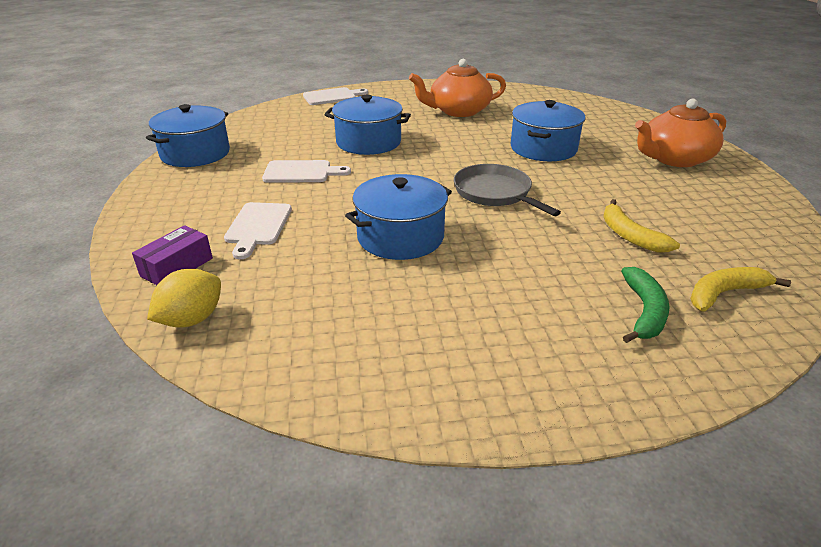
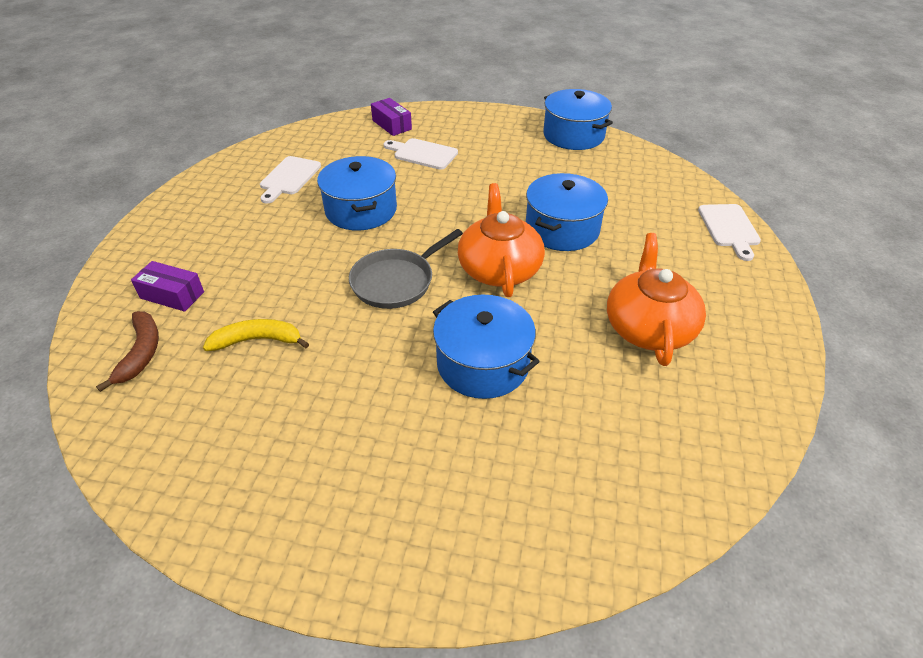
camera: 110 degrees right, 10 degrees up
yellow lemon [147,269,221,328] -> none
white cutting board [262,160,351,183] -> white cutting board moved to [260,156,321,204]
grey pan [454,164,561,216] -> grey pan turned 150 degrees clockwise [349,229,463,309]
green banana [621,267,670,343] -> purple box [131,261,204,312]
orange teapot [635,99,726,167] -> orange teapot moved to [458,183,545,297]
yellow banana [690,267,791,312] -> brown banana [96,311,159,392]

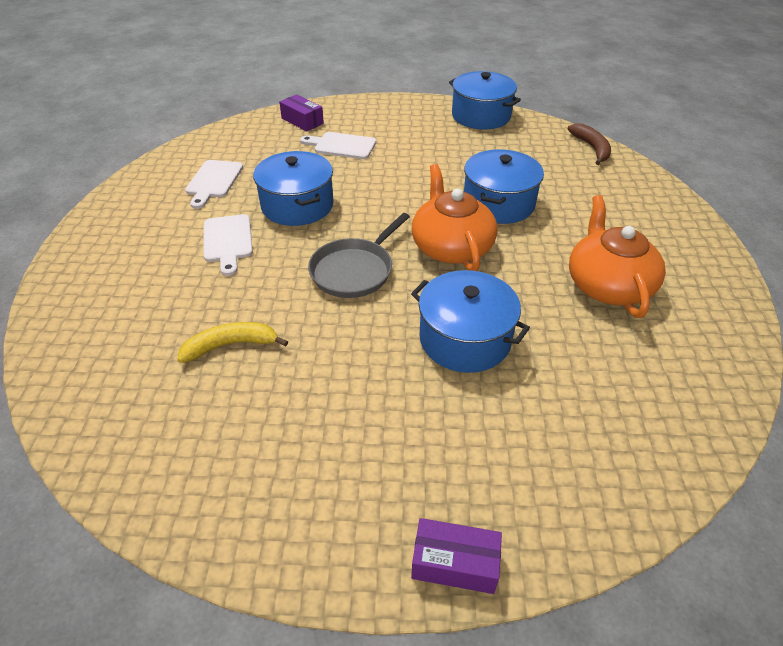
camera: 10 degrees left, 0 degrees up
brown banana [96,311,159,392] -> brown banana moved to [567,124,611,165]
purple box [131,261,204,312] -> purple box moved to [411,518,502,594]
white cutting board [698,204,761,261] -> white cutting board moved to [204,214,253,276]

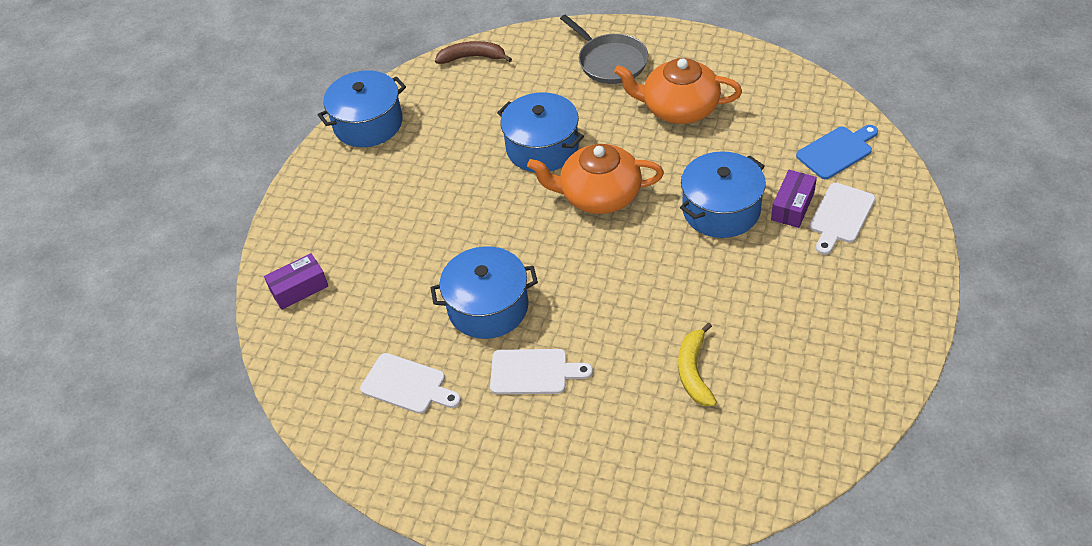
camera: 70 degrees left, 5 degrees up
white cutting board [300,132,376,159] -> white cutting board moved to [809,183,875,255]
grey pan [308,213,410,298] -> grey pan moved to [560,15,648,84]
purple box [411,518,502,594] -> purple box moved to [771,170,817,228]
none -> blue cutting board [796,125,878,179]

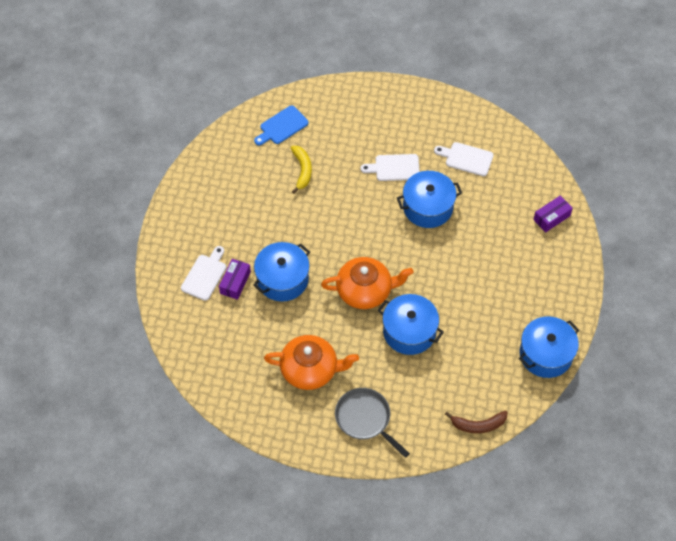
camera: 170 degrees right, 10 degrees up
blue cutting board [796,125,878,179] -> blue cutting board moved to [254,105,308,146]

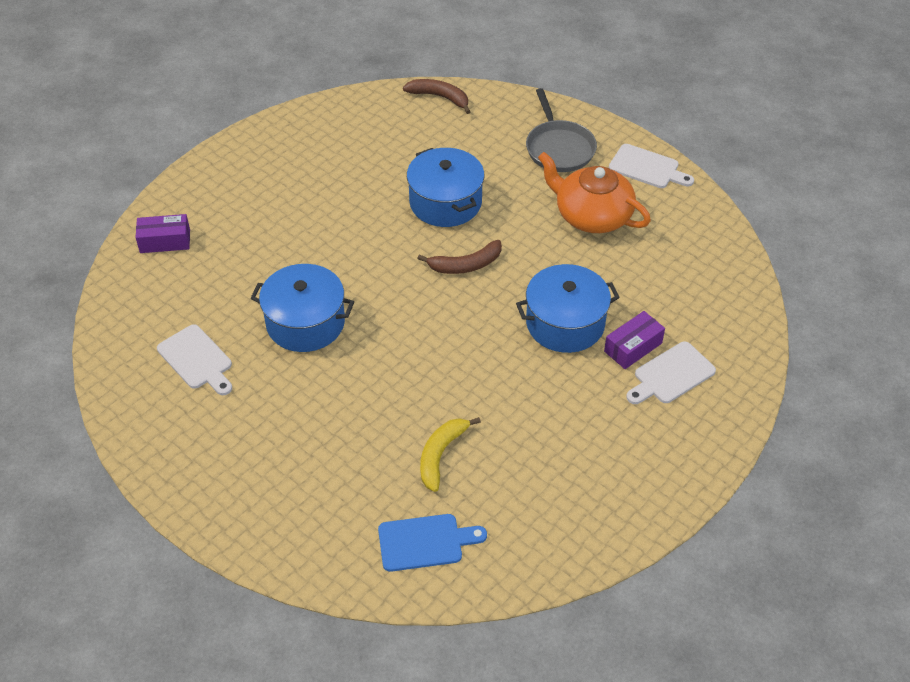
camera: 150 degrees left, 10 degrees down
orange teapot [321,257,414,309] -> brown banana [417,240,502,274]
white cutting board [361,154,420,181] -> white cutting board moved to [609,144,694,188]
blue pot [519,317,579,378] -> none

